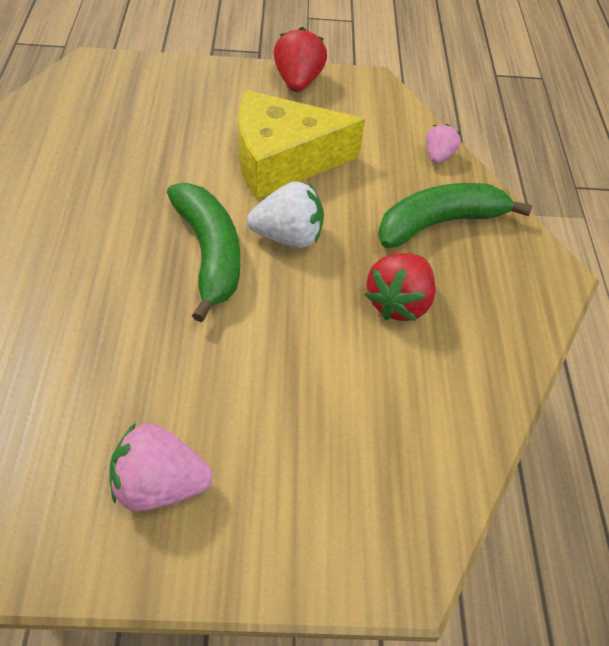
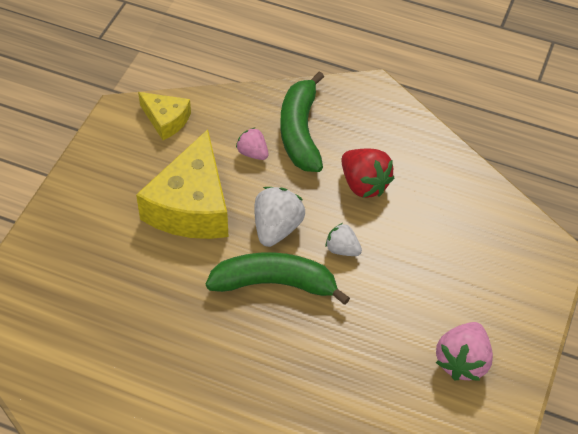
camera: 65 degrees left, 0 degrees up
red strawberry [273,27,327,92] -> none
pink strawberry [426,124,461,164] -> pink strawberry moved to [236,128,269,160]
none -> yellow cheese [138,92,191,140]
none -> white strawberry [326,223,362,256]

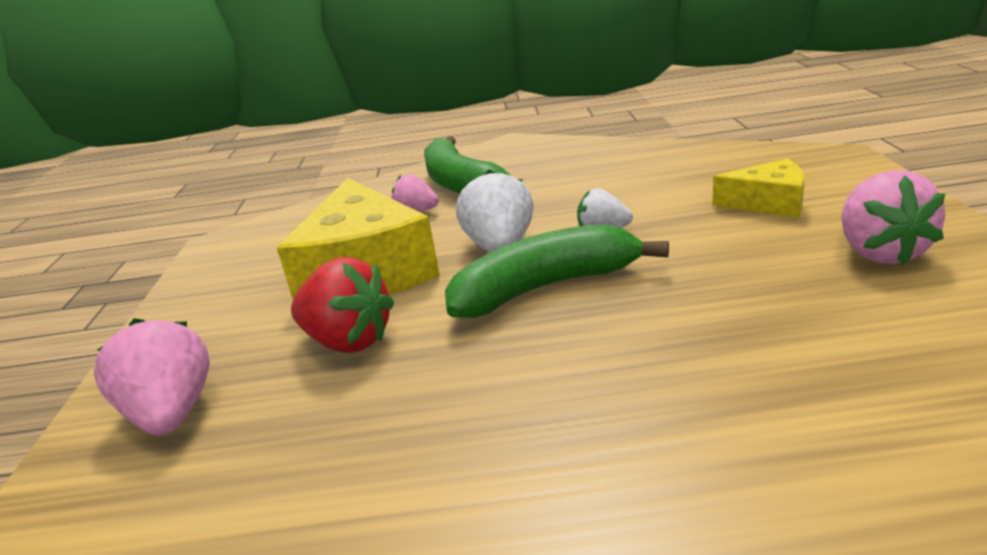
camera: 20 degrees left, 25 degrees down
yellow cheese [138,92,191,140] -> yellow cheese moved to [713,159,805,218]
red strawberry [341,149,394,198] -> red strawberry moved to [291,257,394,353]
none -> pink strawberry [94,318,210,435]

